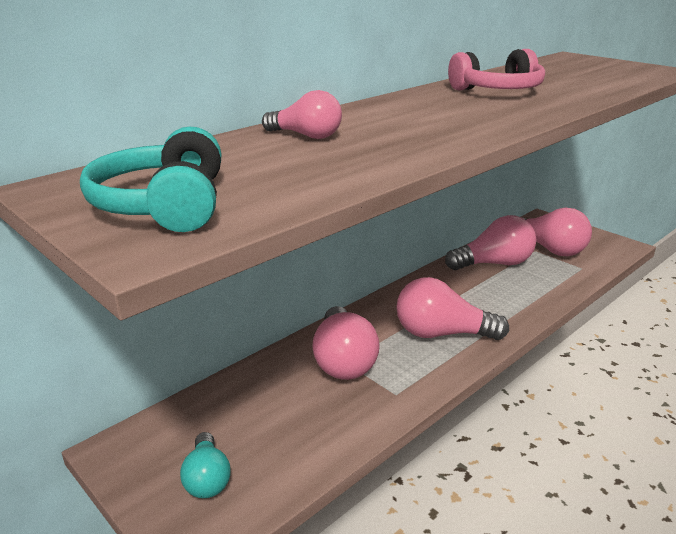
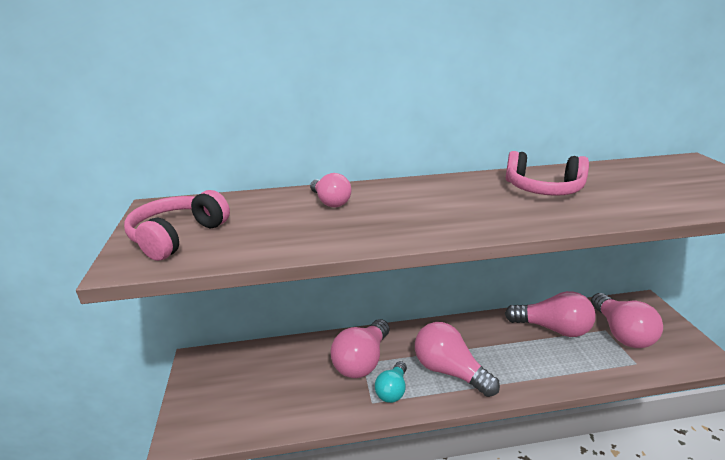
camera: 35 degrees right, 0 degrees up
turquoise headphones [80,126,221,232] -> pink headphones [124,190,230,261]
turquoise light bulb [180,432,231,498] -> turquoise light bulb moved to [375,361,407,403]

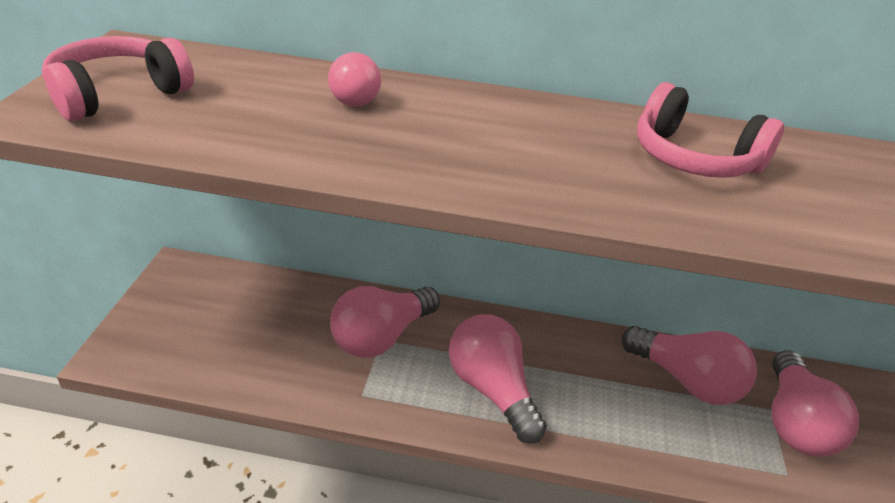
camera: 15 degrees right, 10 degrees up
turquoise light bulb [375,361,407,403] -> none

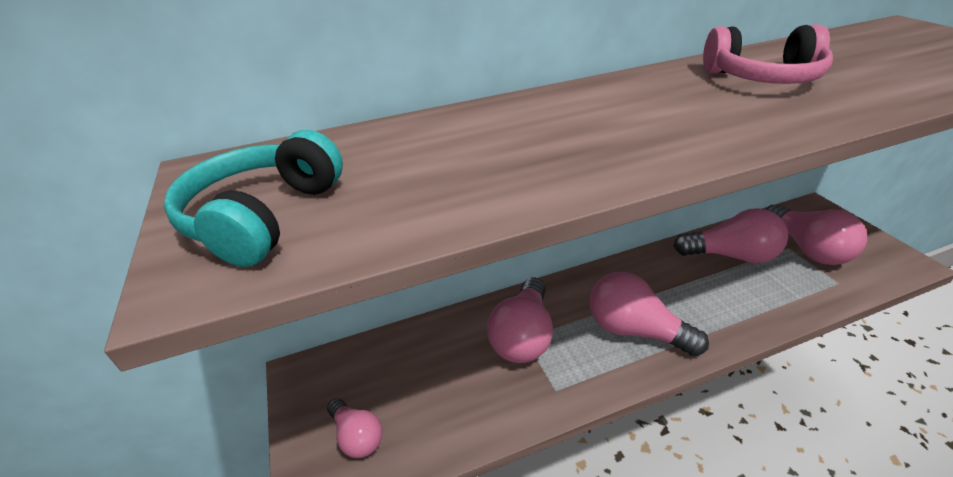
camera: 25 degrees left, 0 degrees up
pink headphones [42,36,194,121] -> turquoise headphones [164,130,343,267]
pink light bulb [328,52,381,107] -> pink light bulb moved to [327,398,383,458]

